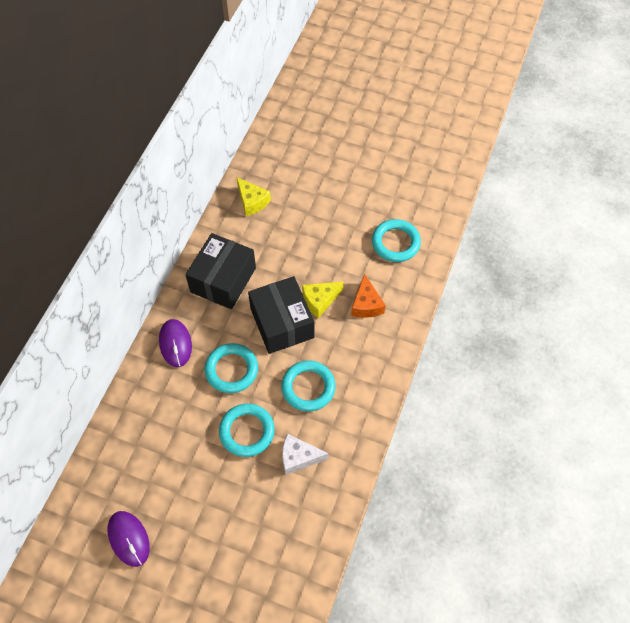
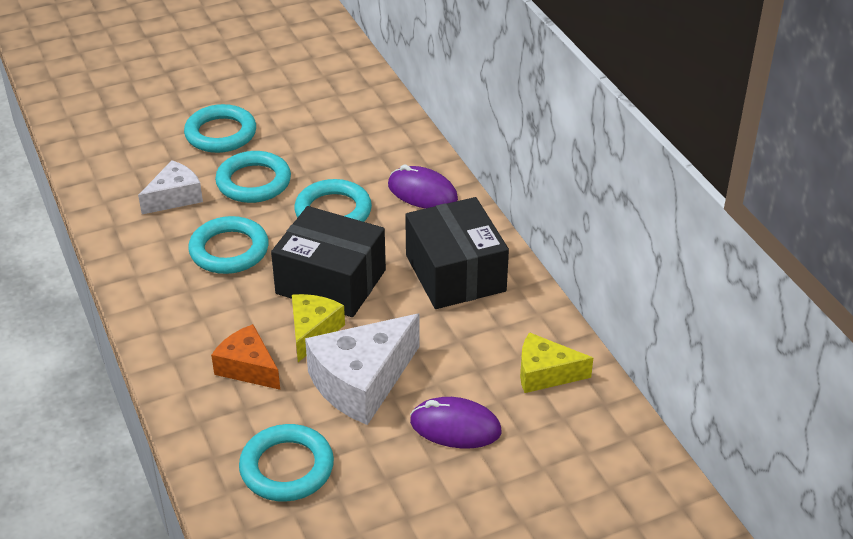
camera: 135 degrees right, 20 degrees down
purple mouse [108,511,150,567] -> purple mouse moved to [410,397,502,448]
none -> turquoise ring [184,104,256,153]
none -> white cheese [305,314,420,425]

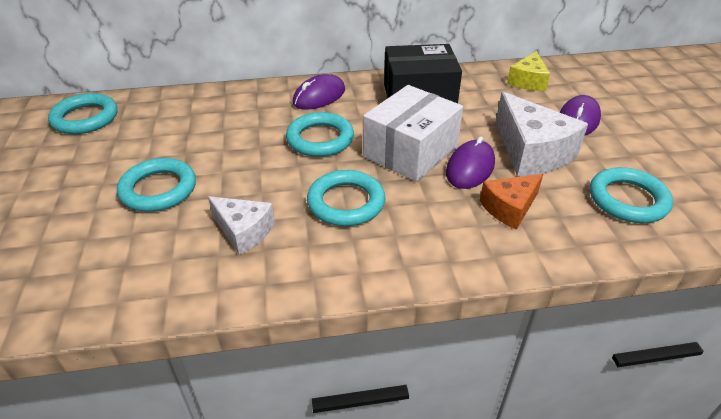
camera: 75 degrees left, 0 degrees up
white cheese [138,160,203,214] -> white cheese turned 150 degrees clockwise [208,196,275,255]
turquoise ring [215,151,291,203] -> turquoise ring moved to [48,93,118,134]
black box [271,206,386,317] -> white box [363,85,463,182]
yellow cheese [292,294,345,362] -> purple mouse [446,136,495,189]

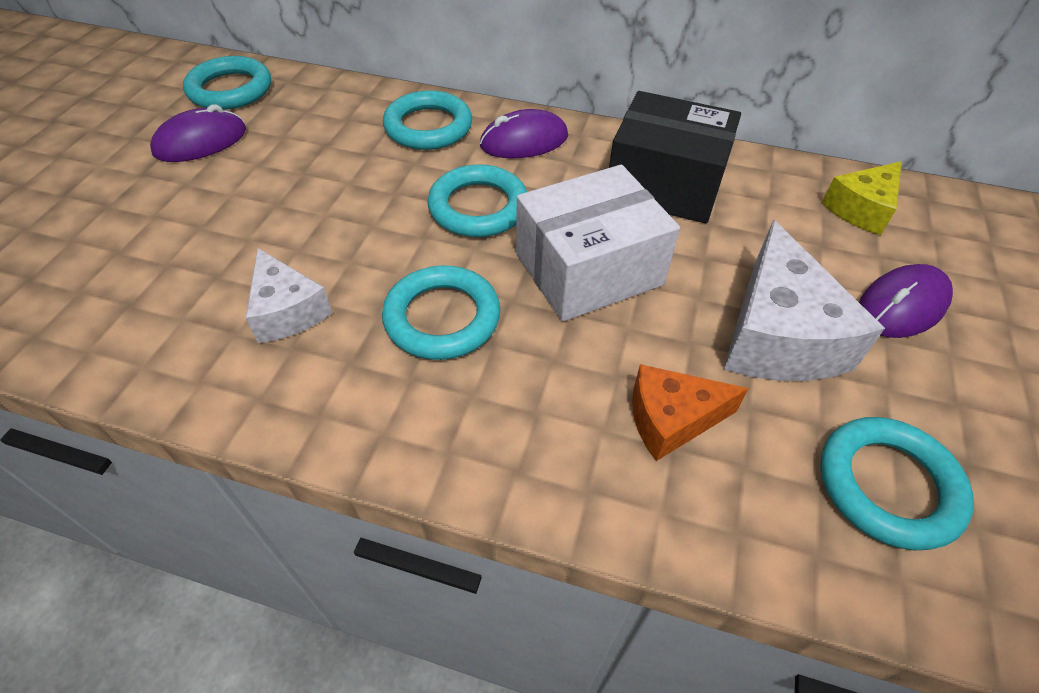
camera: 25 degrees right, 10 degrees up
turquoise ring [117,158,196,212] -> turquoise ring moved to [383,90,472,150]
purple mouse [446,136,495,189] -> purple mouse moved to [150,104,246,162]

